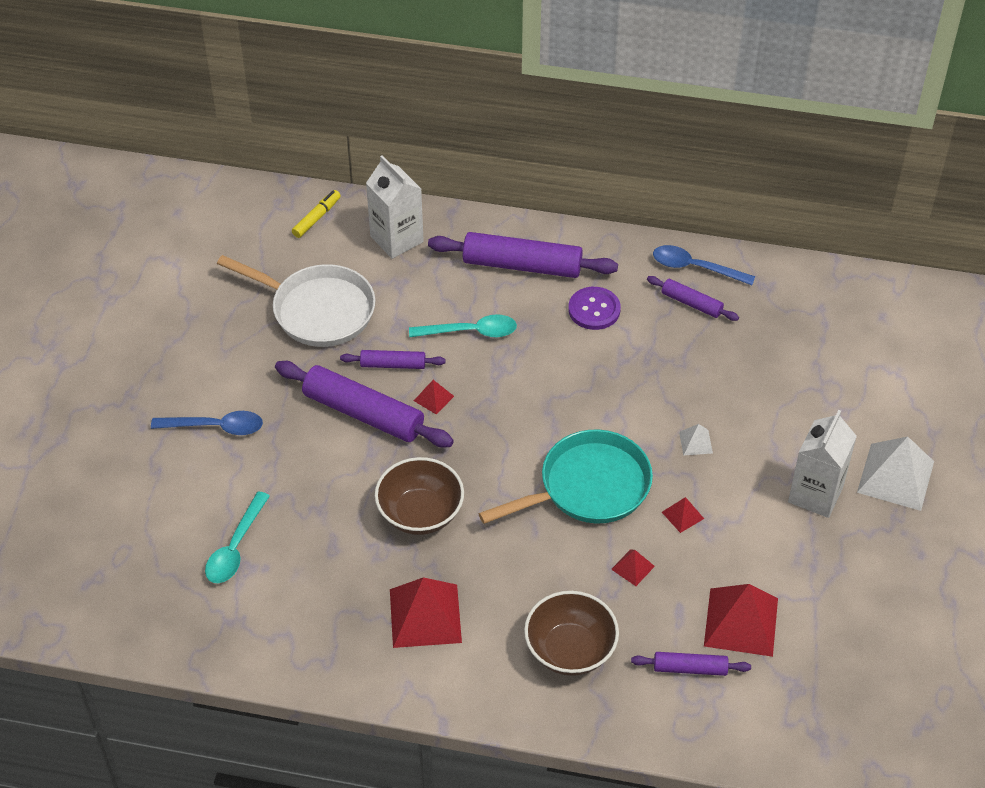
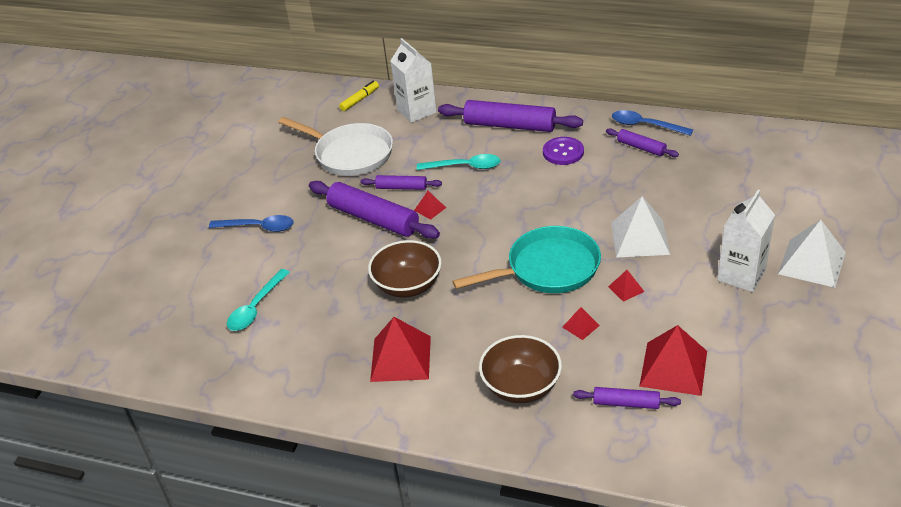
camera: 10 degrees right, 10 degrees down
white pyramid [679,424,713,456] -> white pyramid [611,196,670,258], size x2.14

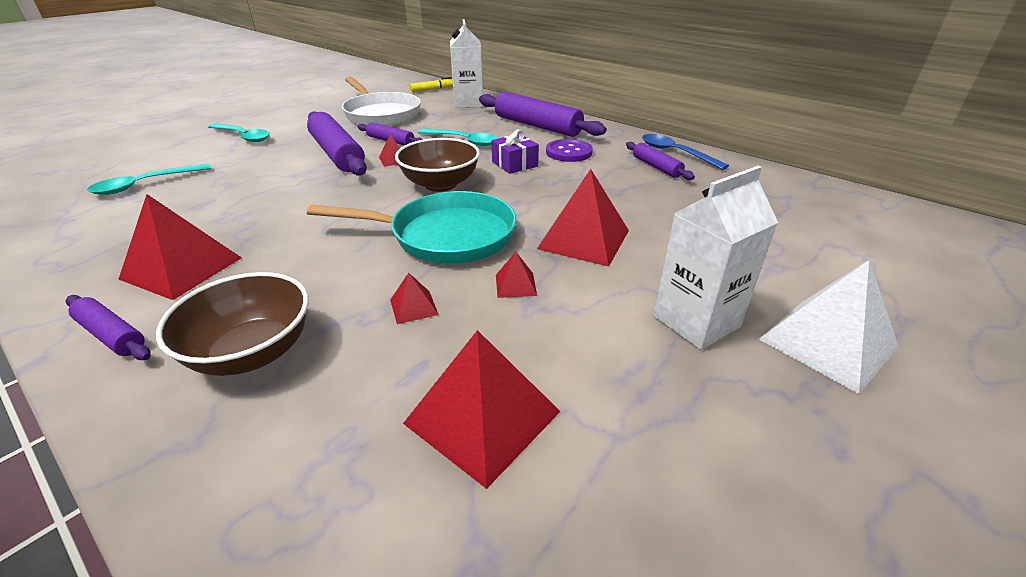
camera: 20 degrees right, 5 degrees down
blue spoon [209,215,294,232] -> turquoise spoon [208,123,270,142]
brown bowl [368,240,442,298] -> brown bowl moved to [395,138,480,192]
purple rolling pin [573,387,681,409] -> purple rolling pin moved to [66,295,151,360]
white pyramid [611,196,670,258] -> red pyramid [537,169,629,267]
none -> purple gift [492,129,539,174]

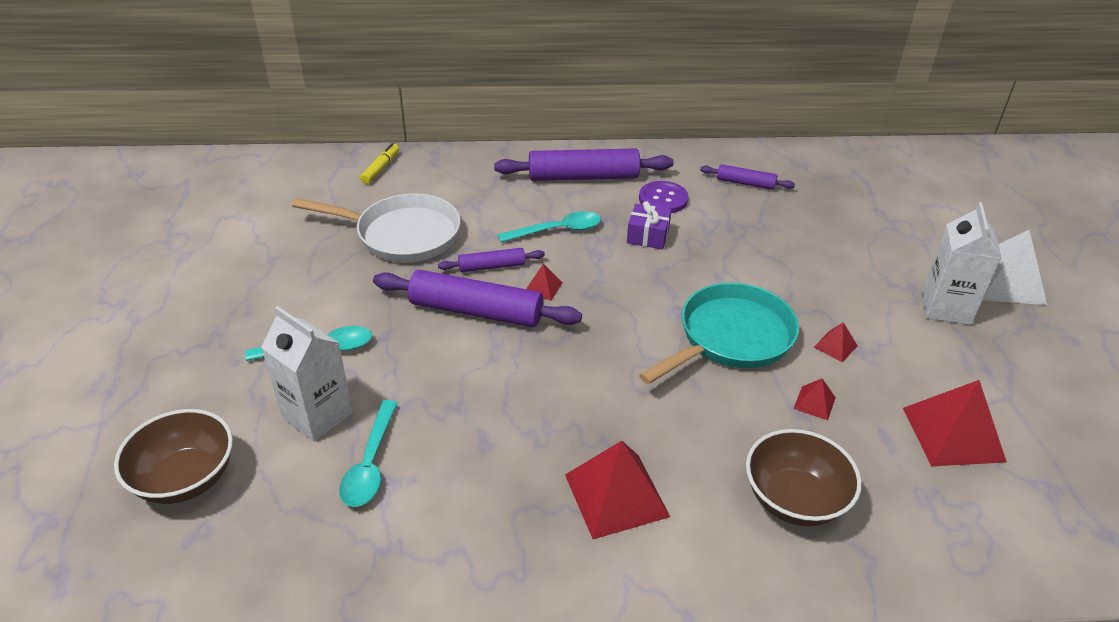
camera: 45 degrees left, 5 degrees up
purple rolling pin [66,295,151,360] -> none
brown bowl [395,138,480,192] -> brown bowl moved to [114,409,233,504]
white carton [450,19,484,108] -> white carton moved to [261,306,353,442]
red pyramid [537,169,629,267] -> none
blue spoon [642,134,729,170] -> none

